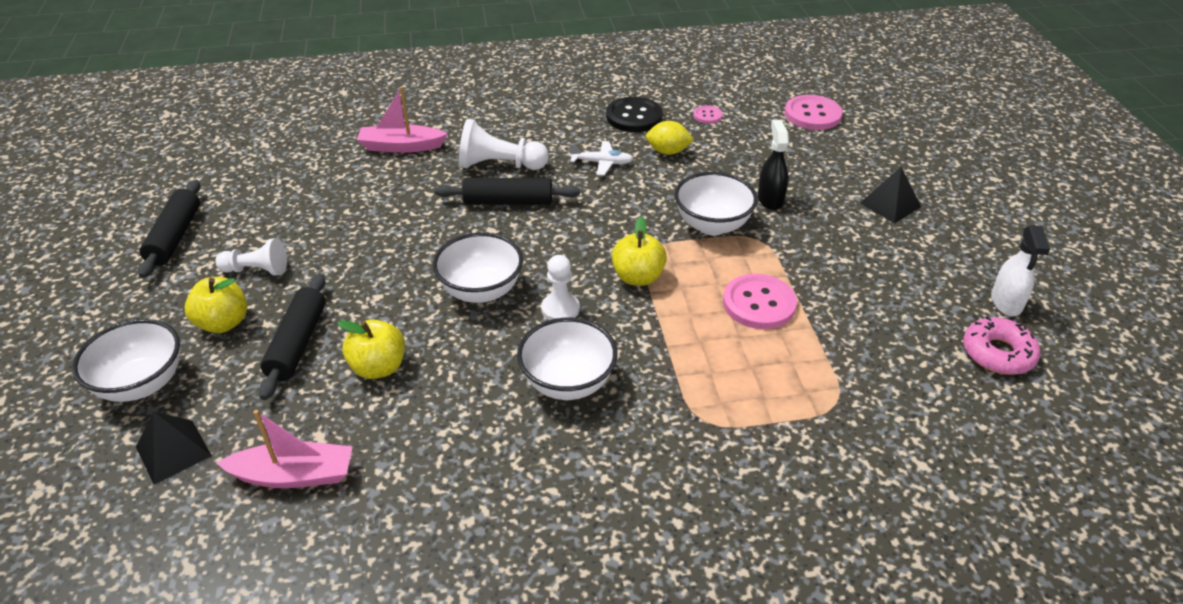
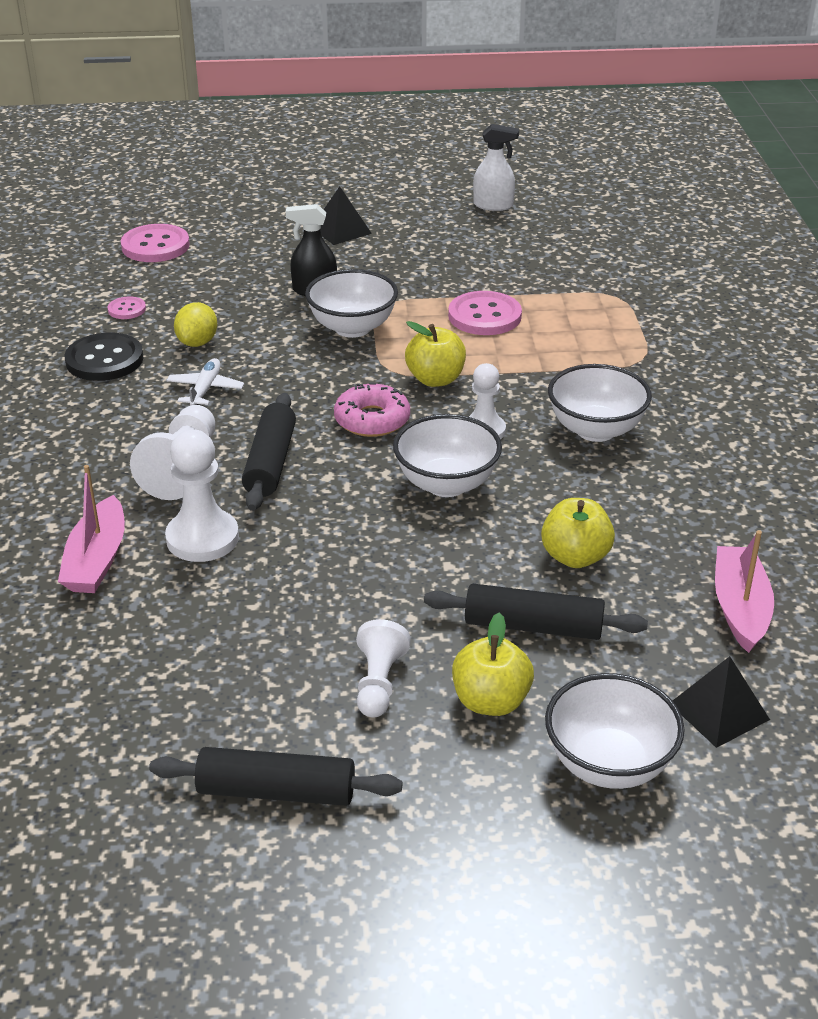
camera: 85 degrees left, 5 degrees down
pink donut [963,316,1040,375] -> pink donut moved to [334,383,410,437]
none -> white pawn [165,430,239,562]

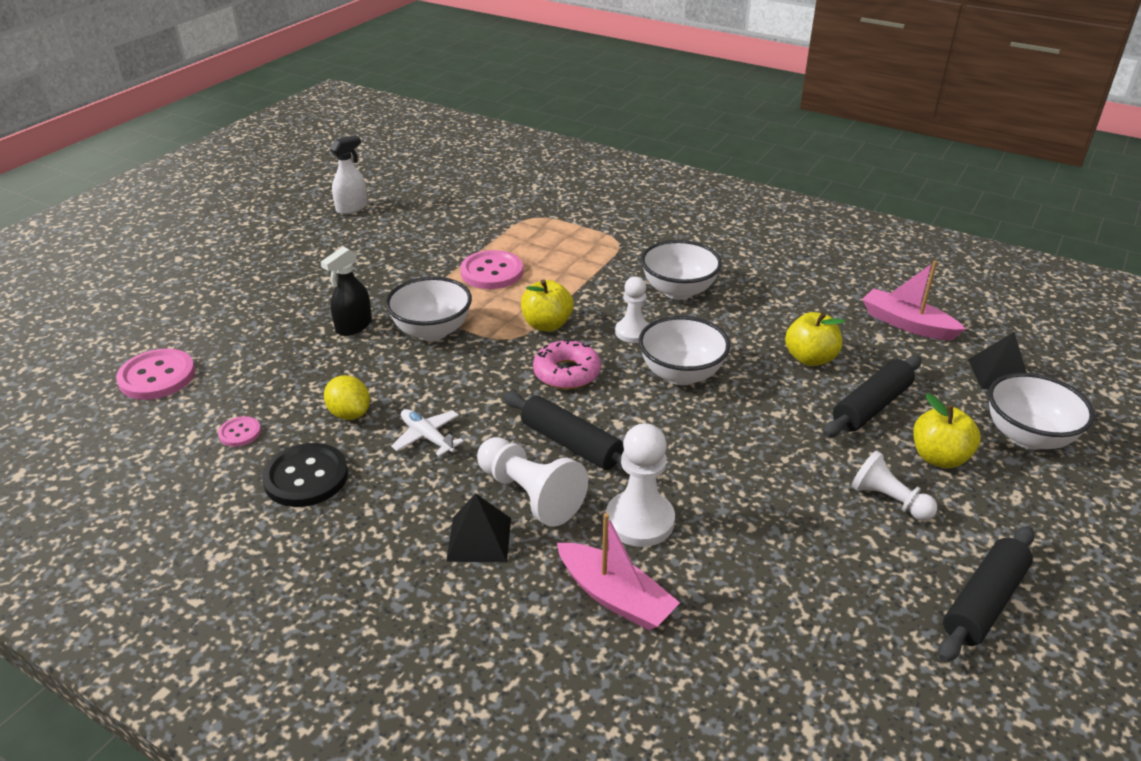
camera: 55 degrees left, 0 degrees up
black pyramid [320,186,372,245] -> black pyramid moved to [446,493,511,563]

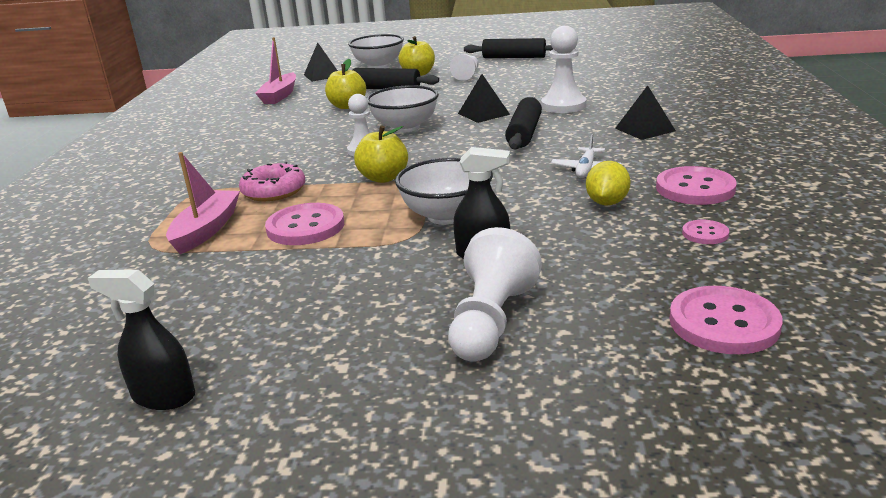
camera: 115 degrees left, 10 degrees down
black button [262,443,348,507] -> pink button [656,166,737,205]
white spray bottle [330,135,368,214] -> black spray bottle [88,270,195,410]
white pawn [477,437,588,527] -> white pawn moved to [448,227,542,362]
pink donut [533,339,601,389] -> pink donut moved to [239,162,305,201]
pink boat [557,513,680,630] -> pink boat moved to [166,152,240,254]
white bowl [641,240,722,300] -> none
none -> black pyramid [458,74,510,123]

